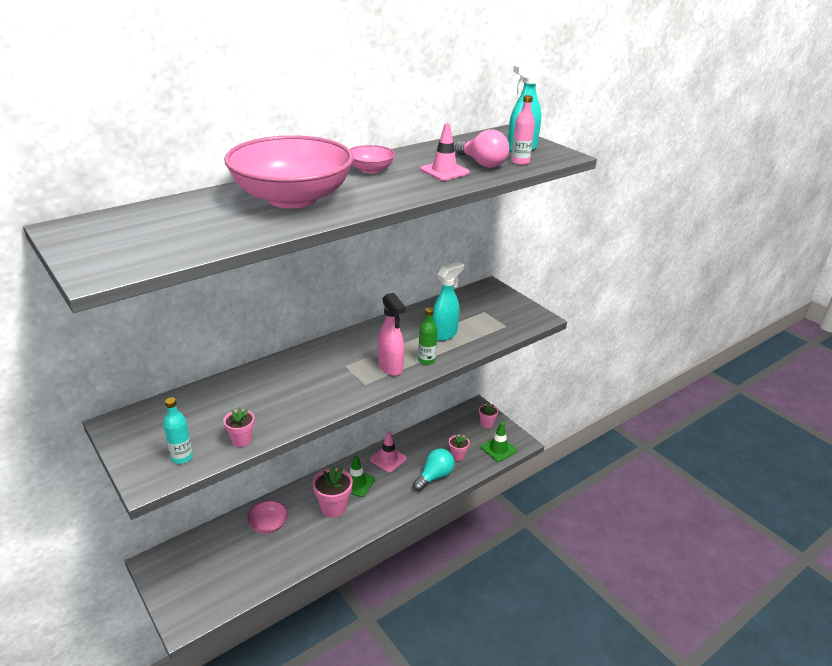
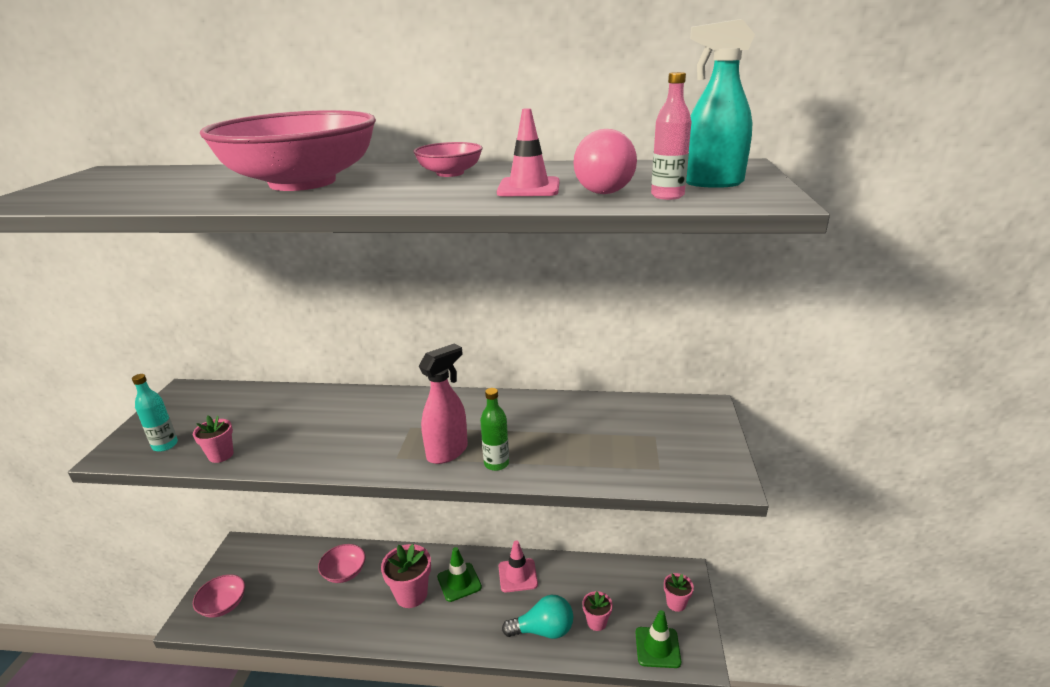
camera: 45 degrees right, 5 degrees down
pink spray bottle [378,293,406,376] -> pink spray bottle turned 150 degrees counterclockwise [419,344,468,464]
turquoise spray bottle [433,262,464,341] -> none
none -> pink bowl [193,574,245,617]

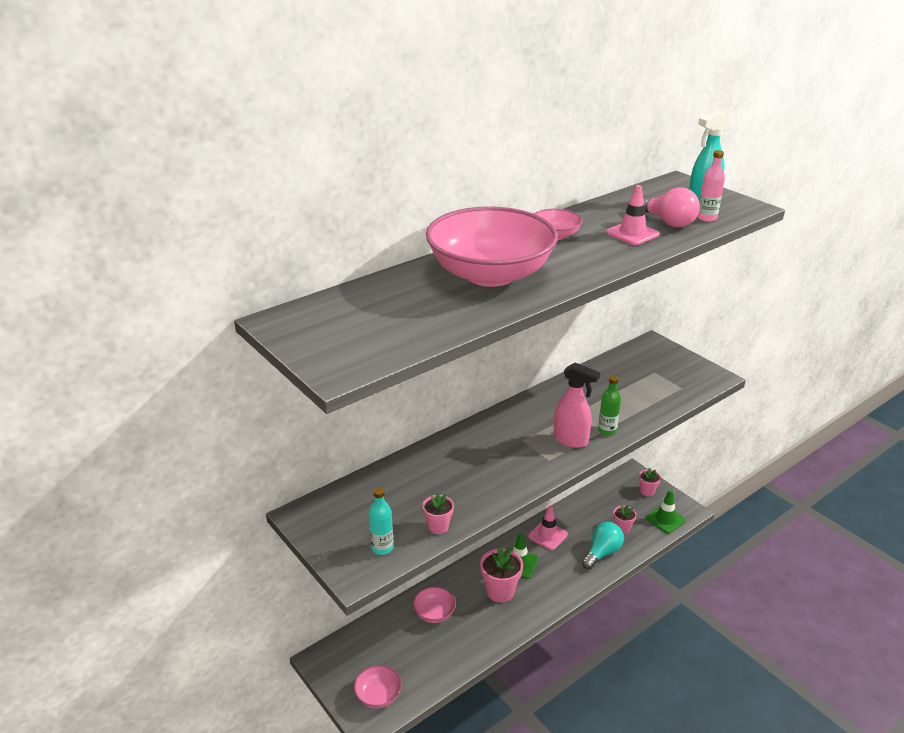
camera: 45 degrees left, 5 degrees up
pink spray bottle [419,344,468,464] -> pink spray bottle turned 120 degrees clockwise [553,362,600,448]

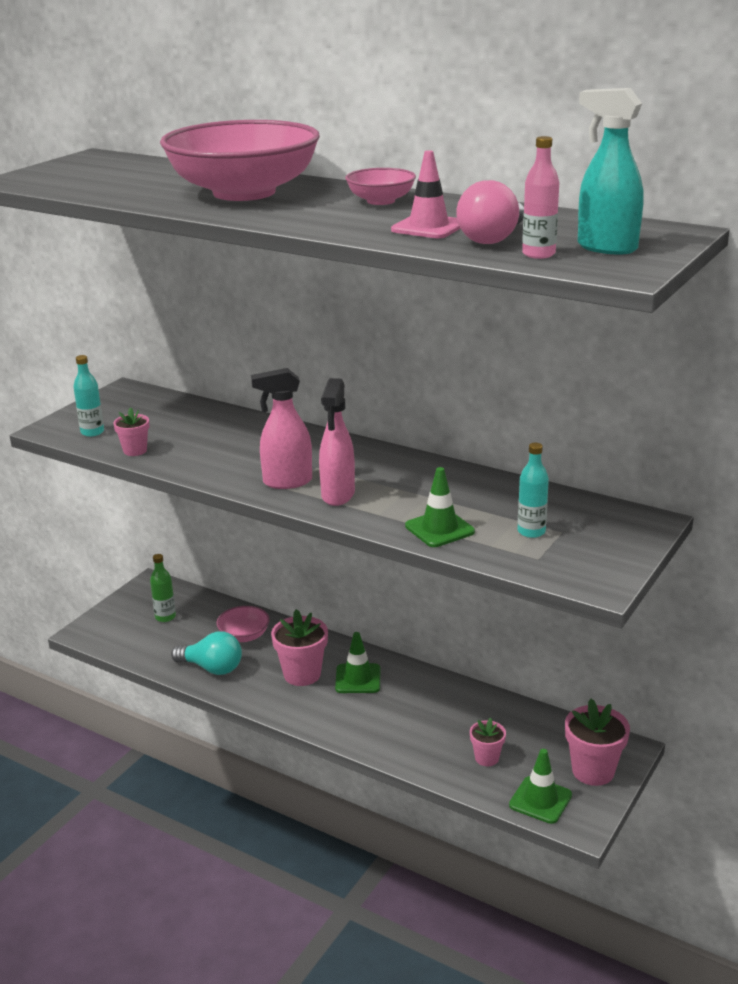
camera: 70 degrees right, 5 degrees down
pink bowl [354,665,402,708] -> none
pink traffic cone [528,506,568,550] -> none
turquoise light bulb [582,522,624,569] -> turquoise light bulb moved to [171,631,242,675]
green bottle [598,376,621,436] -> green bottle moved to [150,554,176,622]
pink flower pot [639,468,661,496] -> pink flower pot [565,699,630,786], size x1.72
none -> pink spray bottle [251,368,312,489]
none -> green traffic cone [405,467,475,547]
none -> turquoise bottle [518,443,549,538]

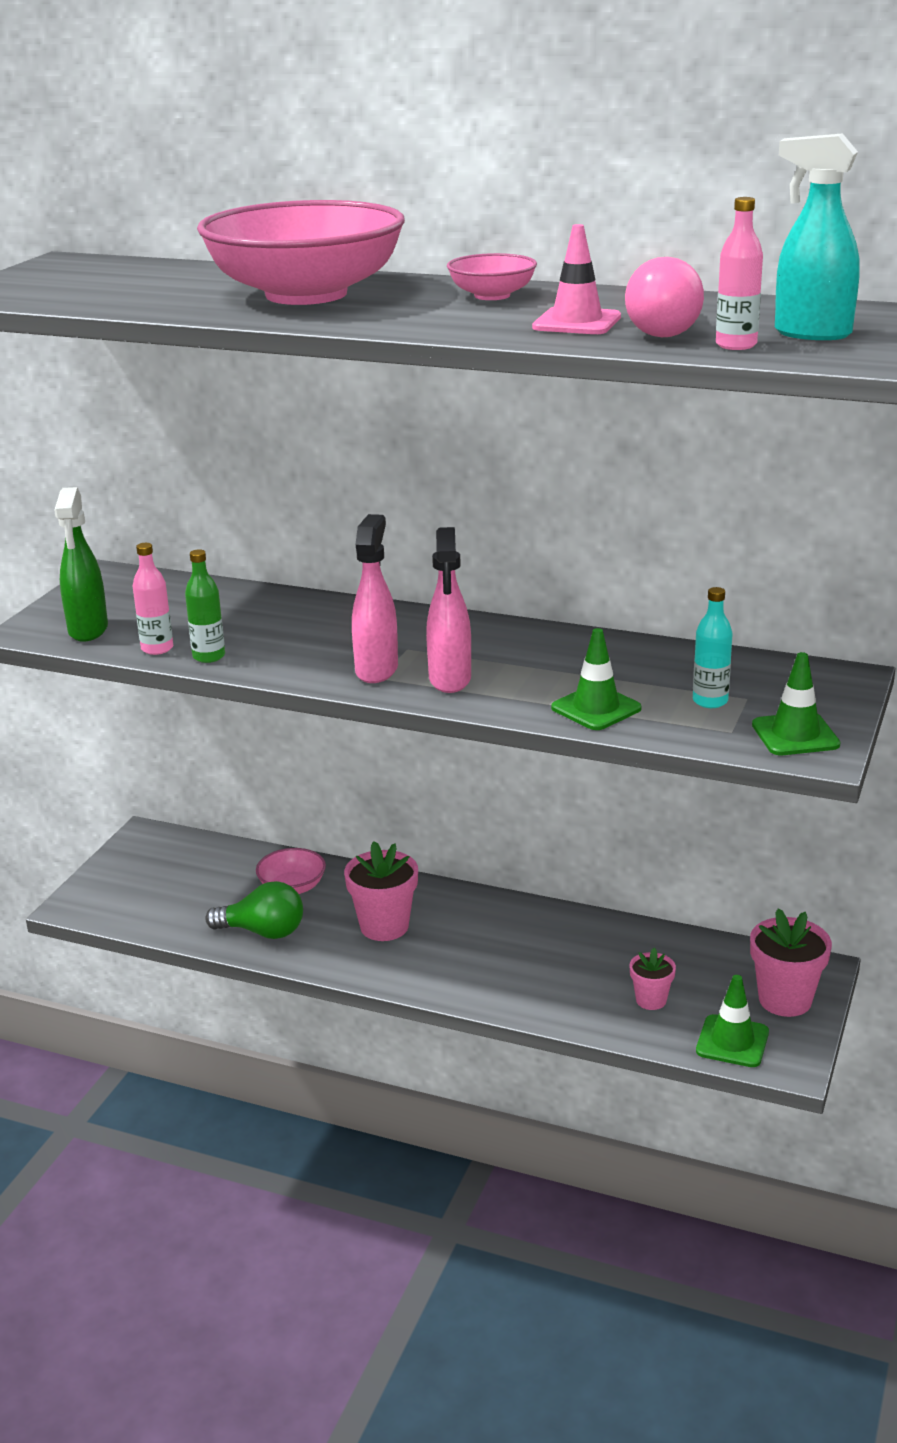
camera: 10 degrees left, 0 degrees up
turquoise bottle [73,355,104,437] -> green spray bottle [54,487,108,642]
pink flower pot [113,407,149,456] -> pink bottle [133,543,173,655]
green bottle [150,554,176,622] -> green bottle moved to [185,549,225,663]
turquoise light bulb [171,631,242,675] -> green light bulb [205,881,303,939]
pink spray bottle [251,368,312,489] -> pink spray bottle turned 120 degrees clockwise [352,514,398,683]
green traffic cone [335,632,380,693] -> green traffic cone moved to [752,652,840,755]

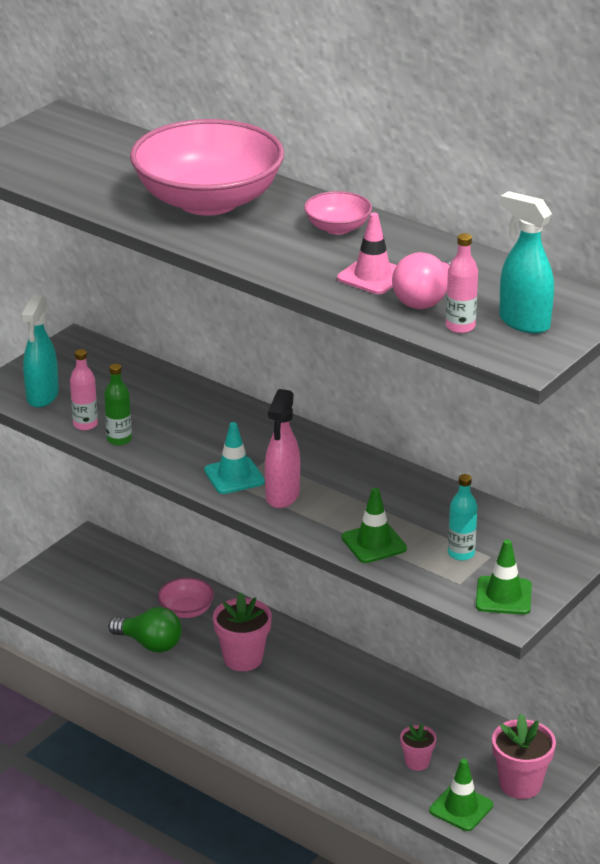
camera: 15 degrees right, 5 degrees up
green spray bottle [54,487,108,642] -> turquoise spray bottle [21,294,59,408]
pink spray bottle [352,514,398,683] -> turquoise traffic cone [204,422,265,494]

